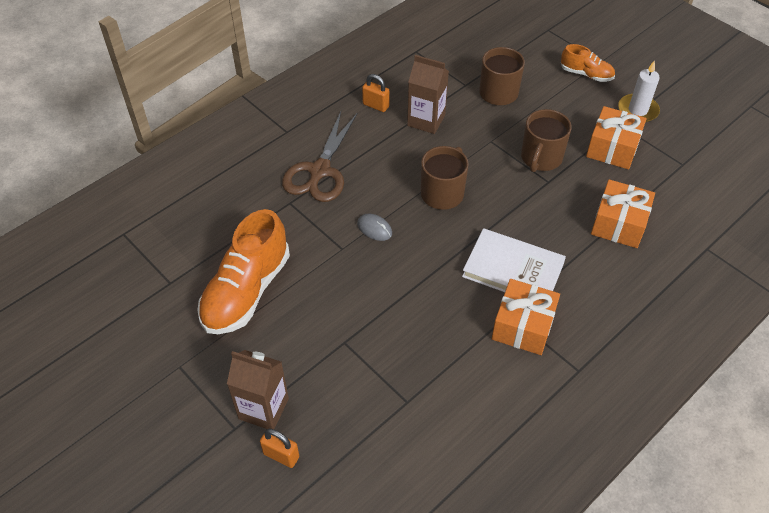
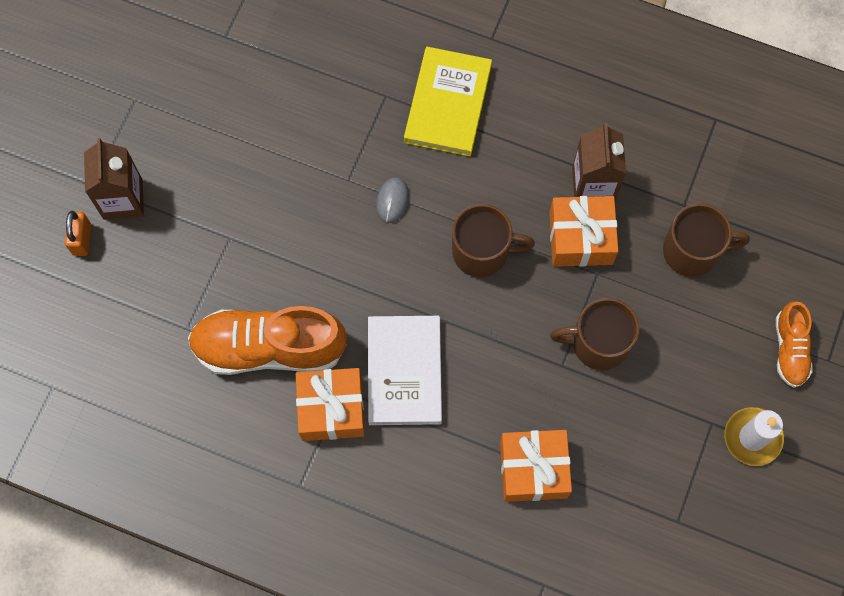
camera: 65 degrees right, 20 degrees up
orange shoe [197,209,290,334] -> orange shoe moved to [188,306,347,375]
brown scissors [282,111,358,202] -> yellow book [404,47,492,157]
orange padlock [362,74,389,112] -> none
orange gift [586,106,647,169] -> orange gift moved to [549,196,618,267]

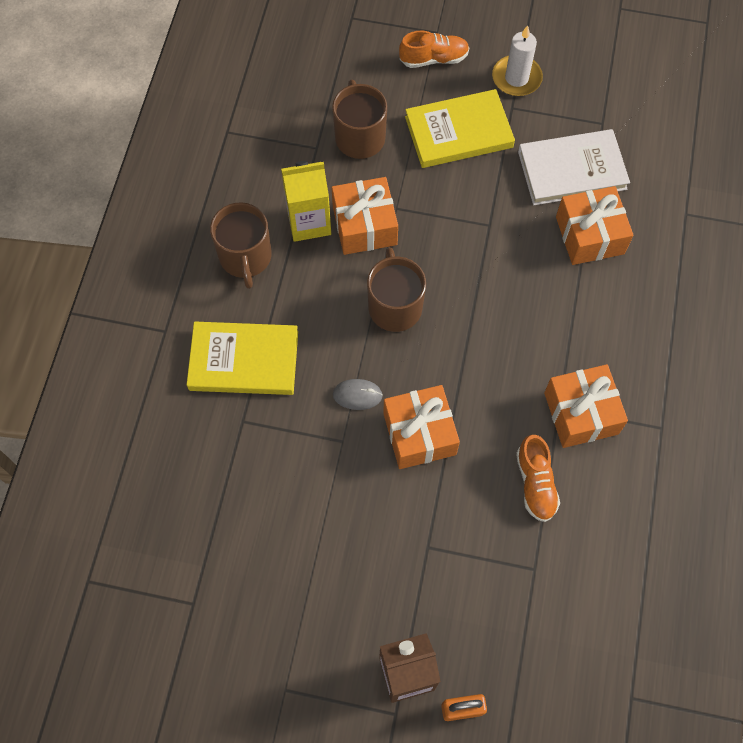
camera: 100 degrees left, 5 degrees down
orange shoe [188,306,347,375] -> orange shoe [516,435,560,522], size x0.53
white book [368,316,442,425] -> white book moved to [518,129,630,205]
brown mug [550,298,640,370] -> brown mug moved to [210,202,272,289]
brown carton [572,122,626,201] -> yellow carton [281,161,331,242]
none -> orange gift [383,385,460,469]
none -> yellow book [405,89,515,168]

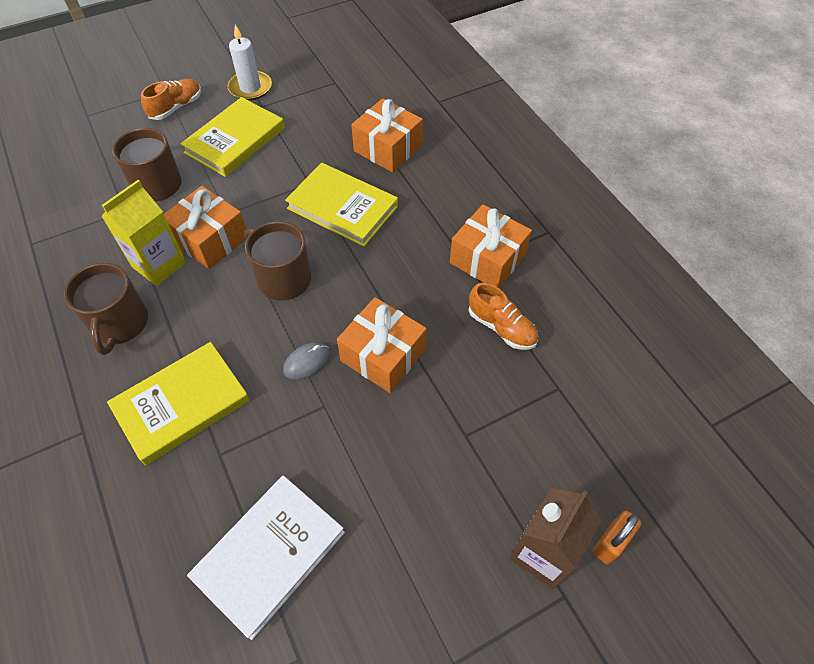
camera: 40 degrees left, 10 degrees down
brown mug [210,202,272,289] -> brown mug turned 45 degrees clockwise [64,263,148,355]
white book [518,129,630,205] -> white book moved to [187,475,345,640]
none -> yellow book [285,163,398,247]

